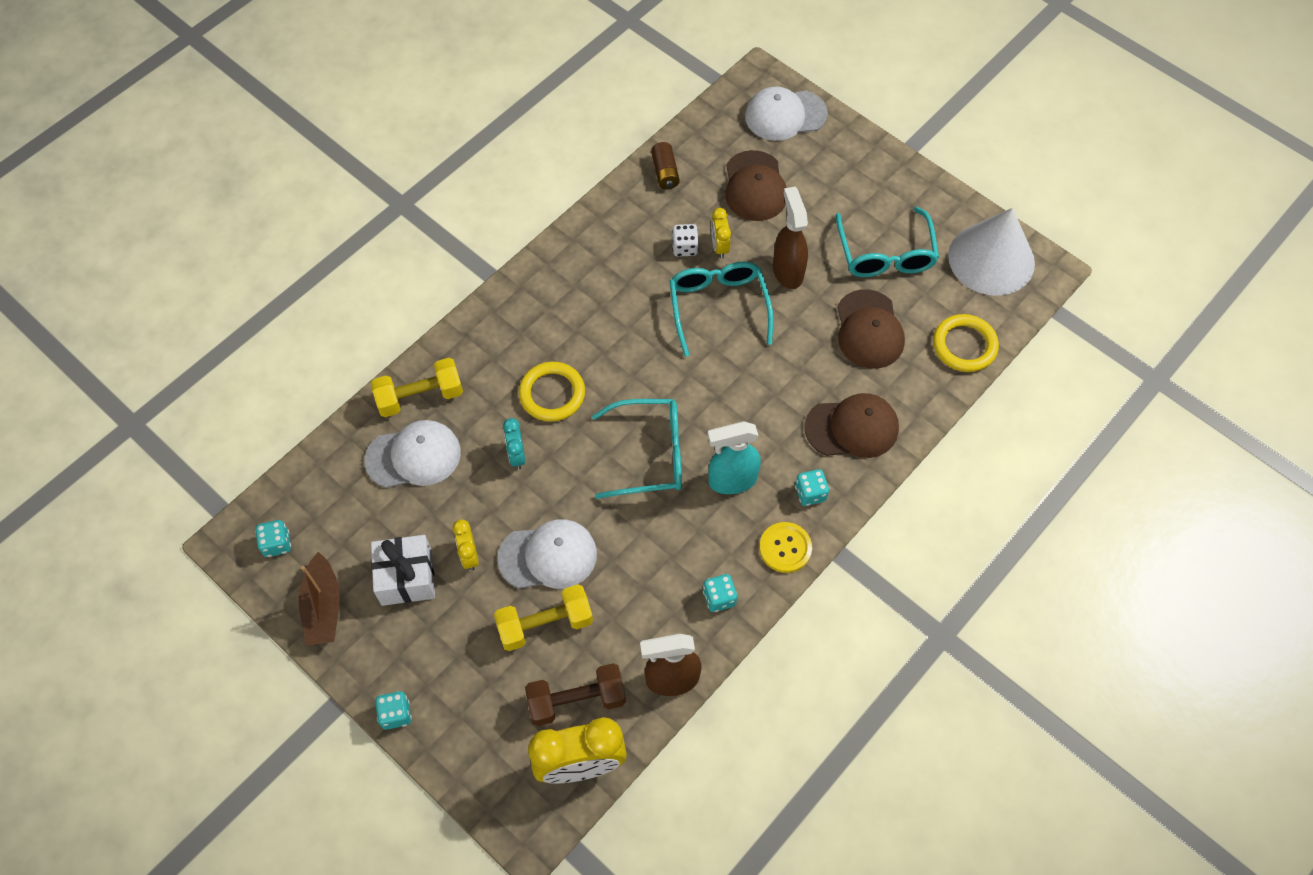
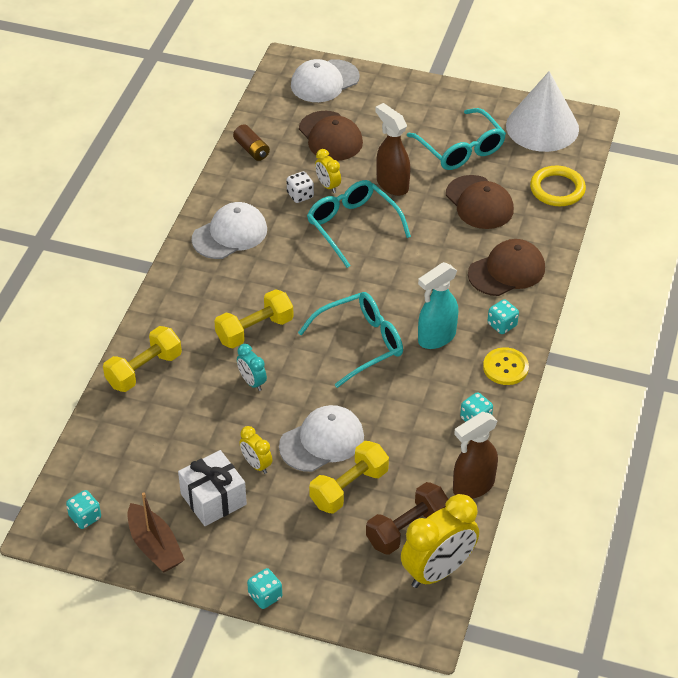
camera: 25 degrees left, 15 degrees down
white cap [365,420,461,488] -> white cap moved to [192,202,267,259]
yellow ring [519,362,585,422] -> yellow dumbbell [214,289,294,348]

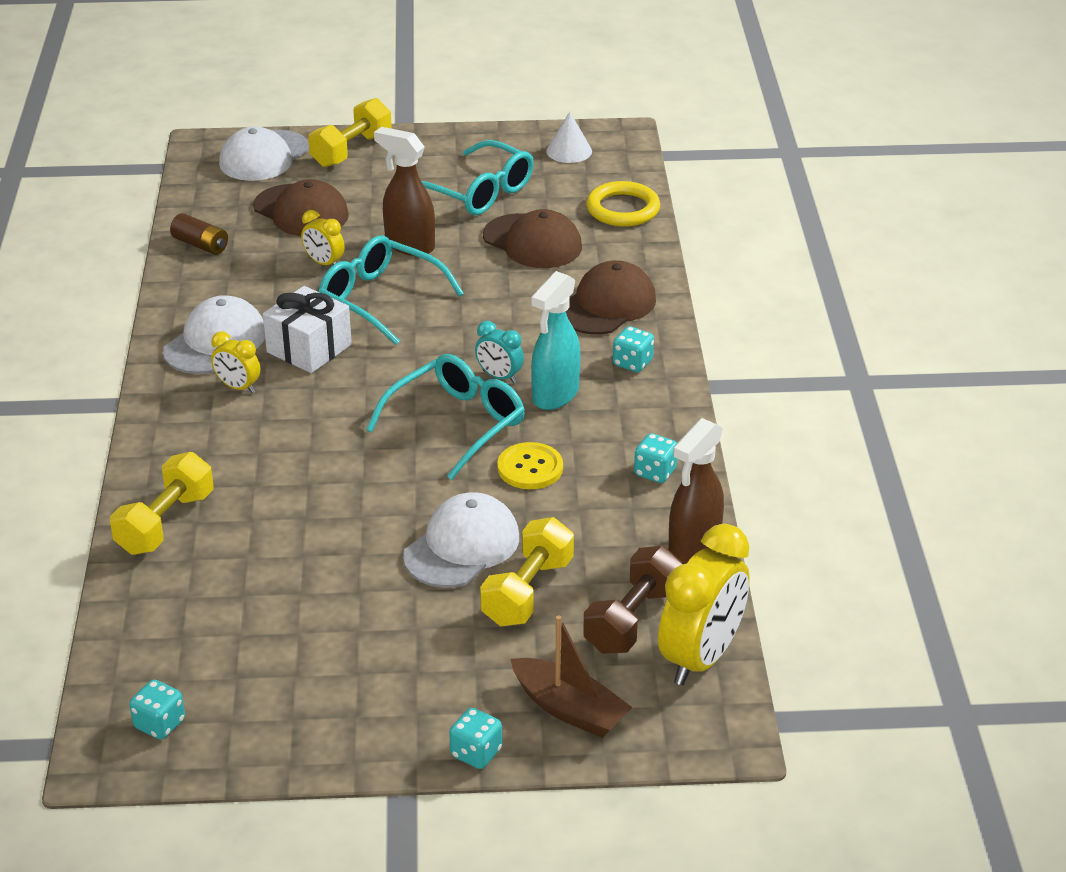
camera: 20 degrees left, 10 degrees down
brown boat [128,492,185,572] -> brown boat moved to [511,615,633,738]
white gift [178,450,247,526] -> white gift moved to [263,286,352,373]
yellow dumbbell [214,289,294,348] -> yellow dumbbell moved to [309,98,392,167]
turquoise clock [237,344,267,391] -> turquoise clock moved to [475,321,524,383]
yellow clock [239,426,273,474] -> yellow clock moved to [211,331,260,393]
white dice [287,171,314,203] -> none
yellow button [483,347,529,385] -> yellow button moved to [497,442,563,489]
white cone [506,71,579,152] -> white cone [546,112,592,163], size x0.47

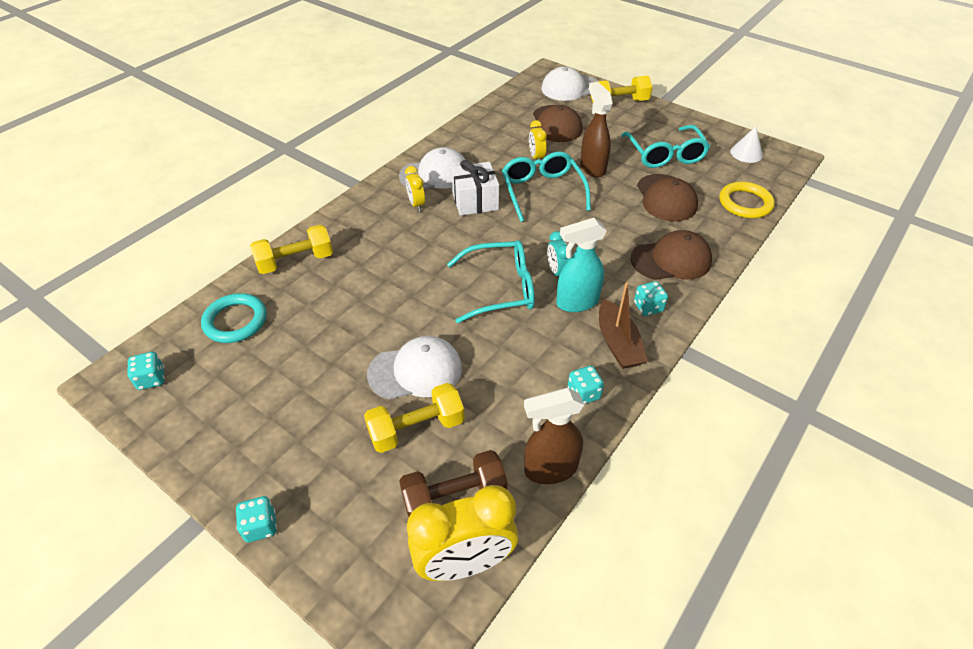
camera: 40 degrees right, 10 degrees up
brown battery [170,213,228,255] -> none
yellow button [497,442,563,489] -> none
brown boat [511,615,633,738] -> brown boat moved to [599,282,648,369]
none -> turquoise ring [201,293,267,343]

